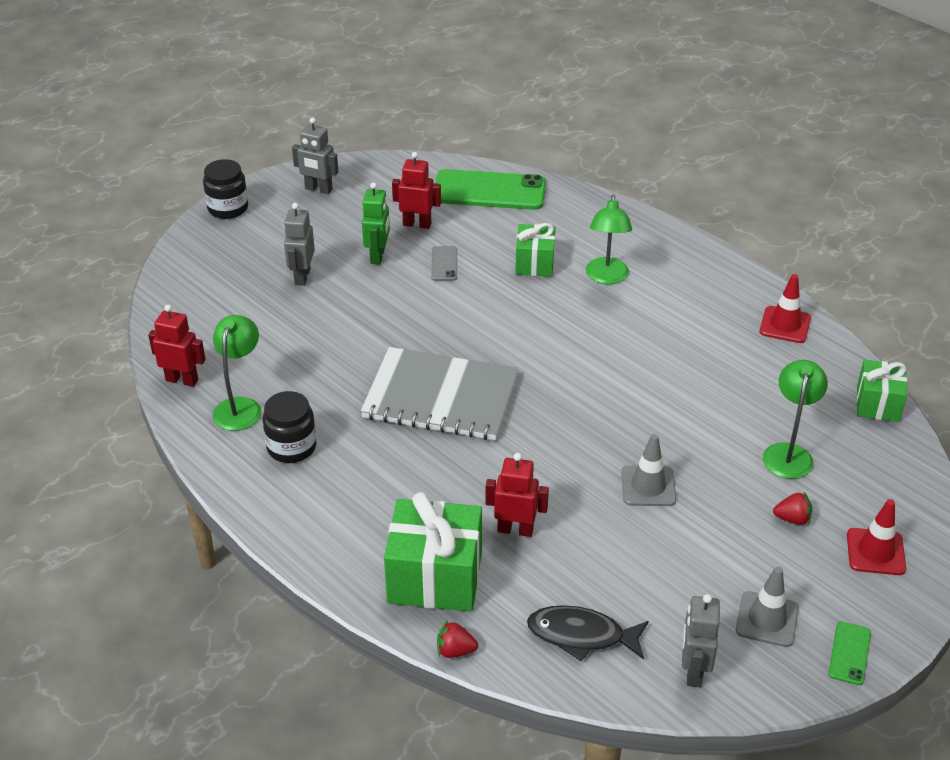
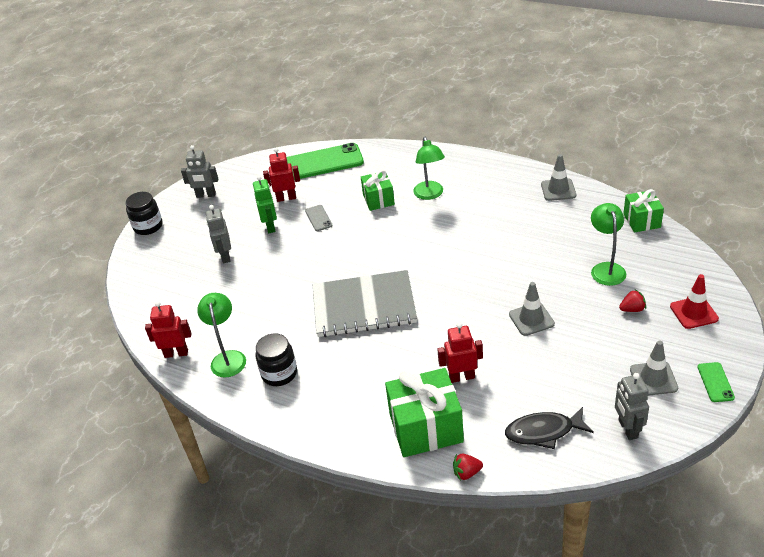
camera: 15 degrees left, 0 degrees up
red traffic cone [760,274,811,343] -> grey traffic cone [541,154,576,201]

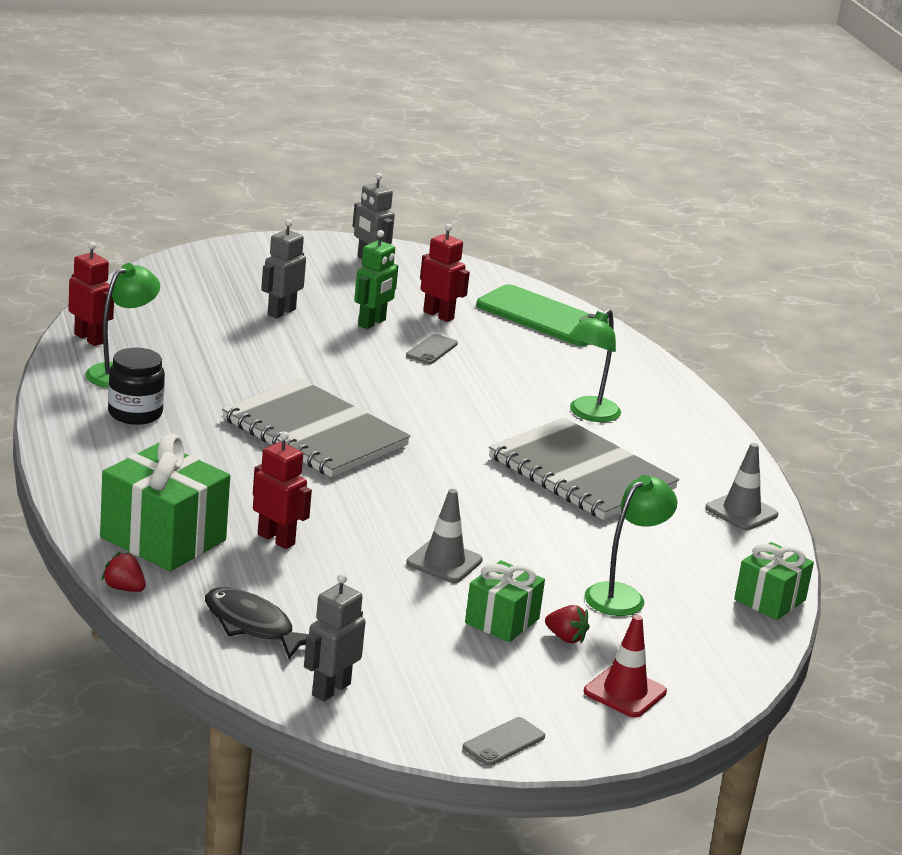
camera: 40 degrees right, 15 degrees down
black jar [125,192,163,235] -> none
green gift [361,170,395,211] -> green gift moved to [465,560,545,642]
grey traffic cone [630,340,678,396] -> none
green phone [698,362,735,402] -> grey phone [462,717,545,766]
none -> grey notebook [489,418,679,520]

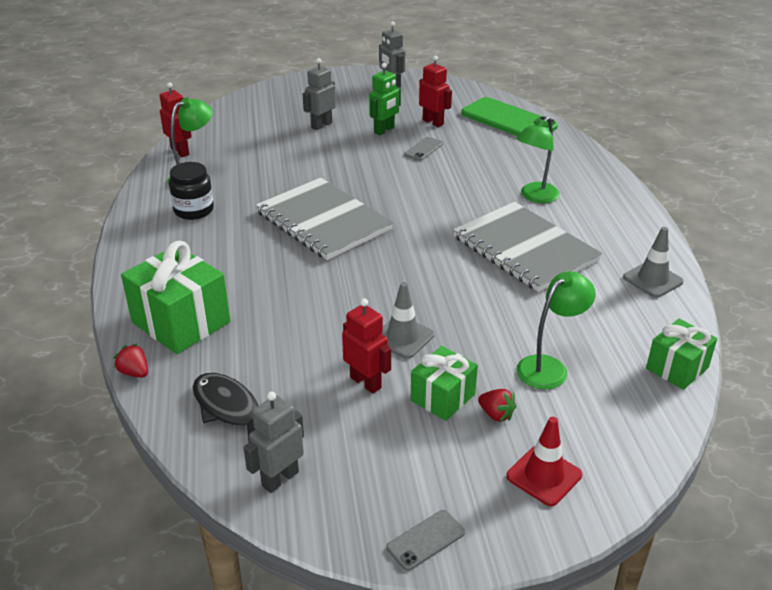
camera: 10 degrees right, 10 degrees up
red robot [253,431,312,549] -> red robot moved to [342,298,391,394]

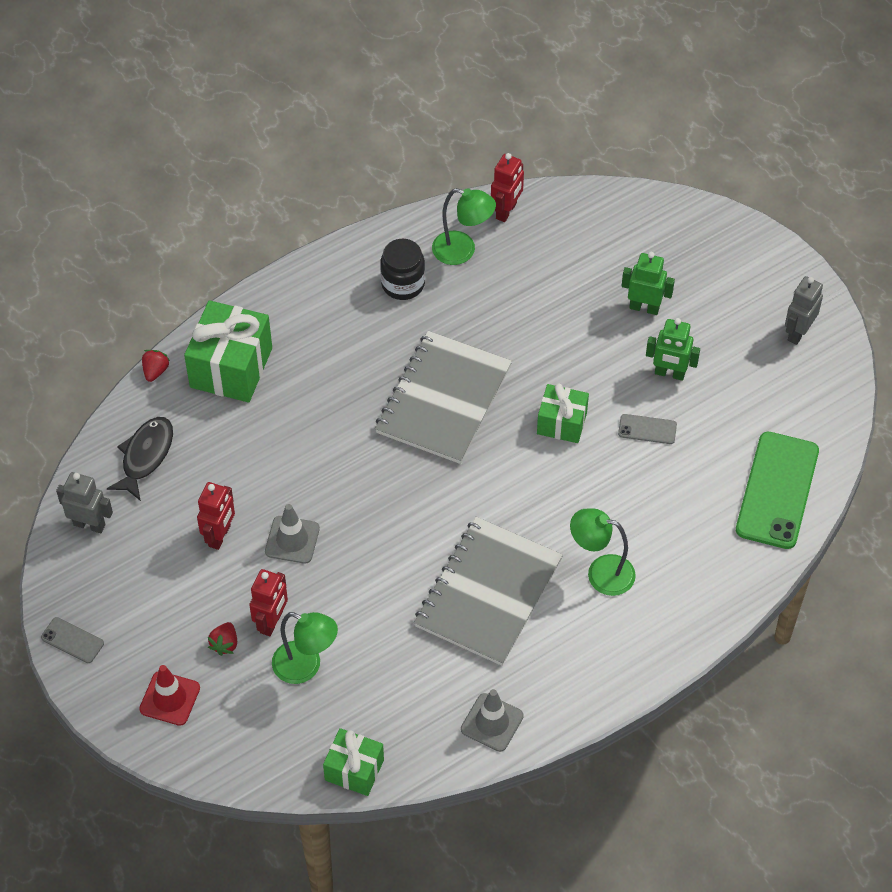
camera: 65 degrees right, 20 degrees up
grey robot [303,58,336,130] -> green robot [622,252,675,315]
green gift [411,346,478,421] -> green gift moved to [537,383,589,443]
red robot [419,56,452,127] -> red robot moved to [249,569,288,637]

